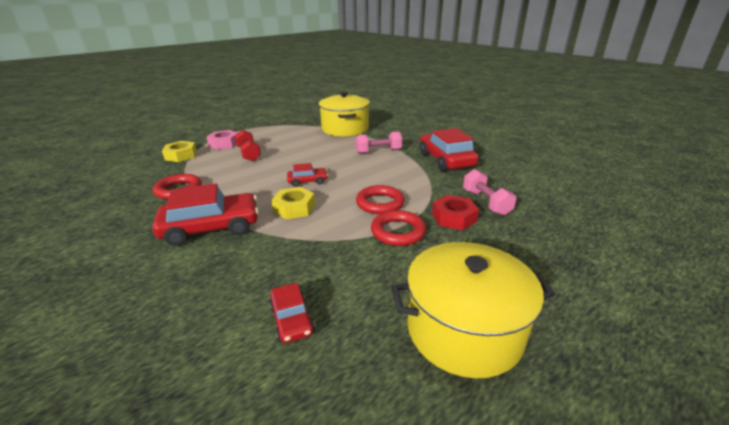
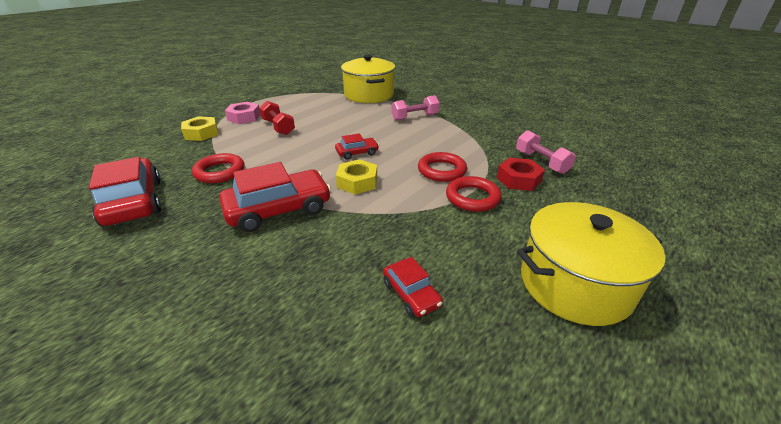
camera: 10 degrees left, 5 degrees up
red car [420,128,479,171] -> red car moved to [89,157,161,227]

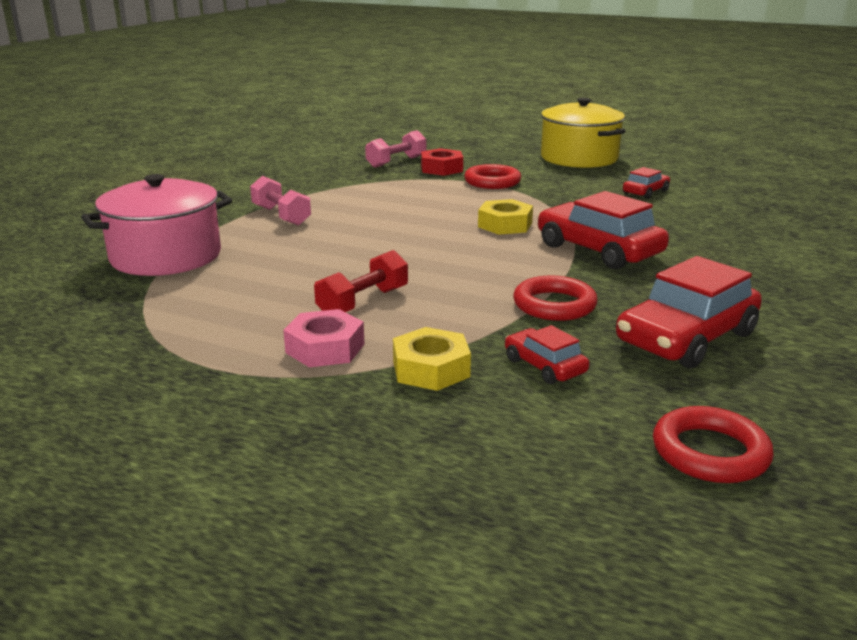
camera: 105 degrees left, 10 degrees down
red car [335,133,379,160] -> red car moved to [505,325,590,384]
yellow pot [341,55,395,103] -> pink pot [81,174,232,276]
red ring [418,152,467,182] -> red ring moved to [653,406,774,483]

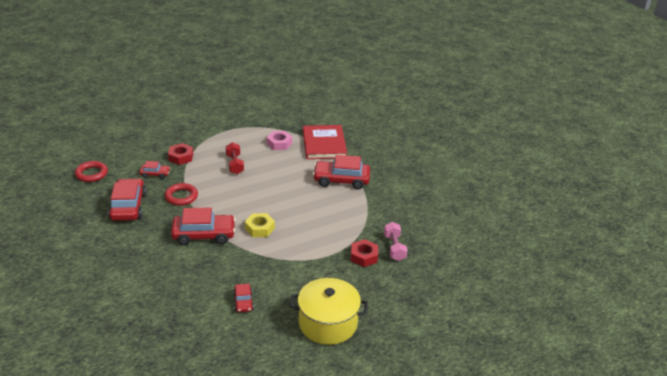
camera: 125 degrees right, 10 degrees up
pink pot [81,174,232,276] -> red book [303,125,347,159]
pink dumbbell [250,176,311,226] -> red car [313,155,370,190]
pink nut [283,309,364,367] -> pink nut moved to [267,131,292,150]
yellow nut [393,327,471,391] -> red nut [168,143,193,165]
red ring [464,164,521,189] -> none

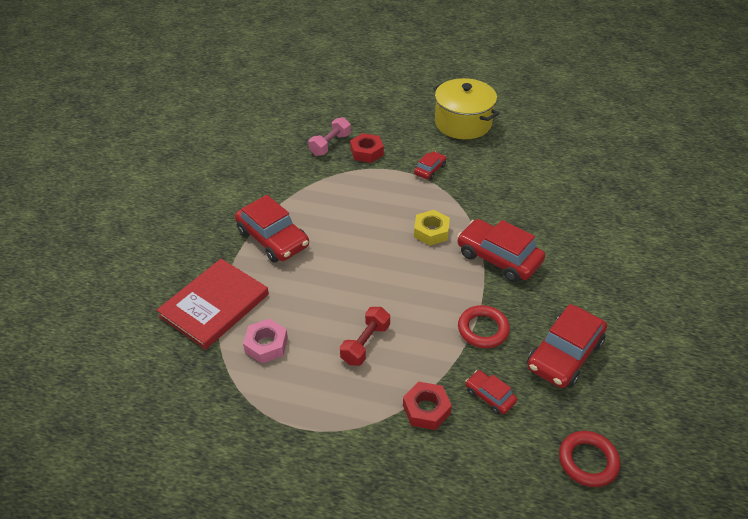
camera: 135 degrees left, 10 degrees up
red car [233,284,254,312] -> red car moved to [414,151,446,180]

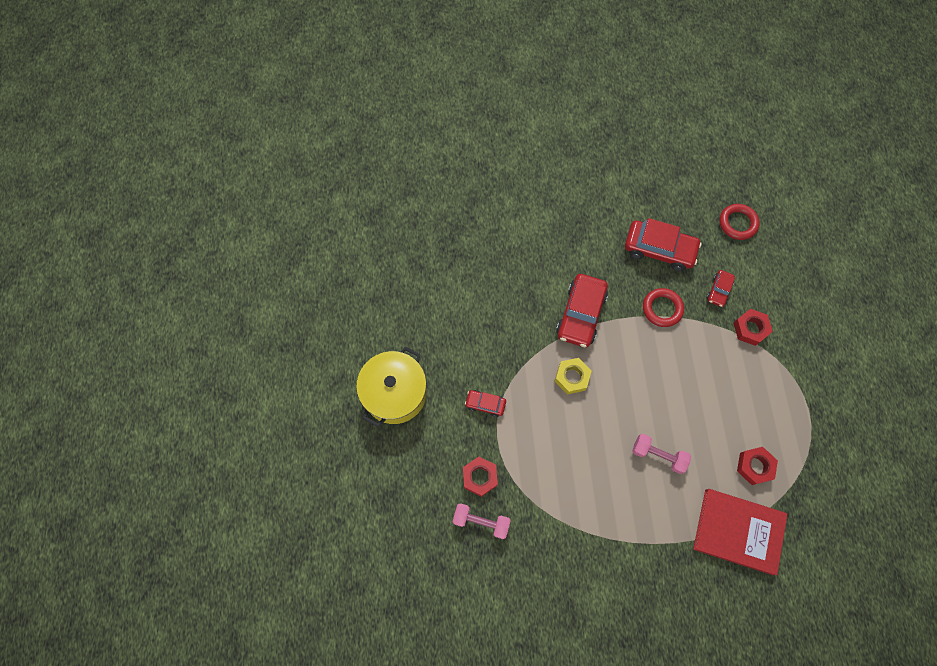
camera: 110 degrees left, 25 degrees up
red car [235,195,309,263] -> none
pink nut [243,319,288,363] -> red nut [737,447,778,485]
red dumbbell [340,307,390,366] -> none
none -> pink dumbbell [632,434,691,474]

